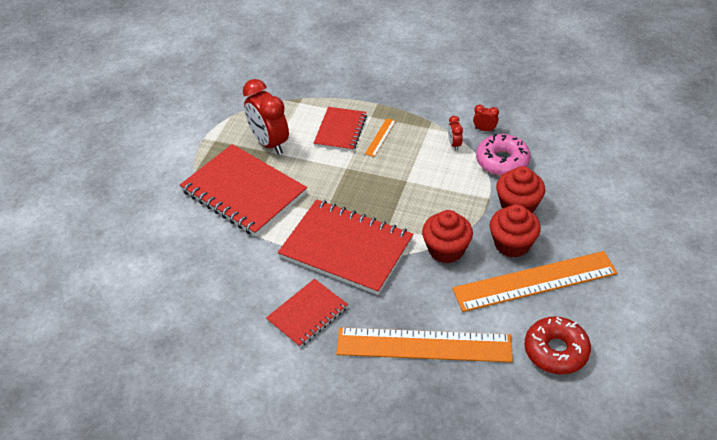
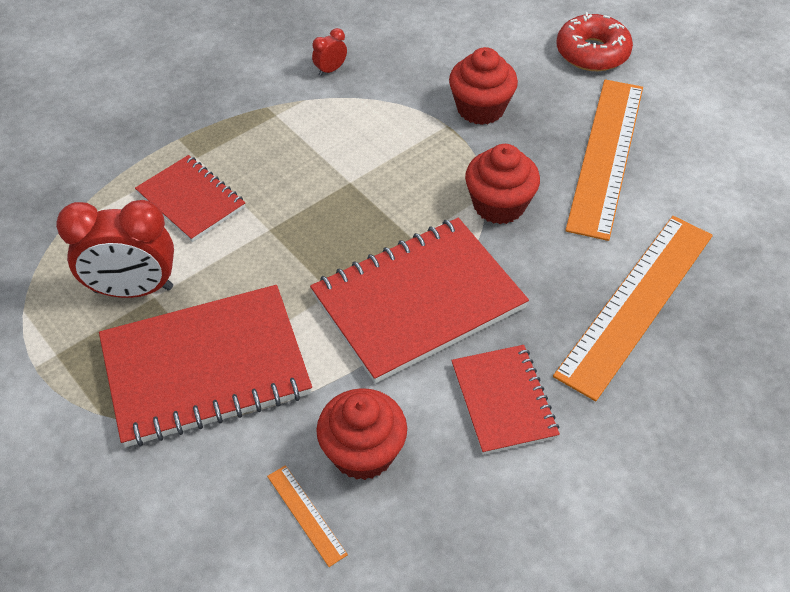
camera: 60 degrees left, 5 degrees up
orange ruler [365,118,396,157] -> orange ruler moved to [267,465,348,567]
red clock [448,116,463,151] -> none
pink donut [476,134,530,176] -> none
red cupcake [490,204,541,258] -> red cupcake moved to [316,388,407,480]
red donut [524,316,591,375] -> red donut moved to [556,12,633,71]

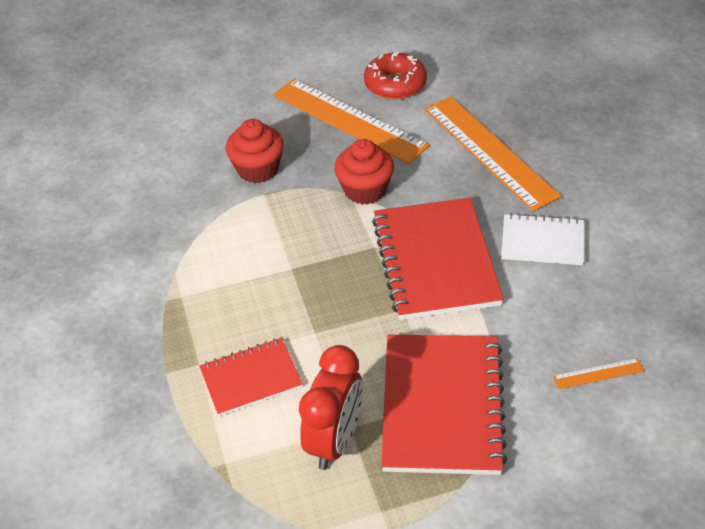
camera: 65 degrees left, 5 degrees down
red clock [312,28,347,76] -> none
red cupcake [316,388,407,480] -> none
red notebook [451,345,560,455] -> white notebook [501,213,584,265]
red donut [556,12,633,71] -> red donut moved to [364,52,427,100]

